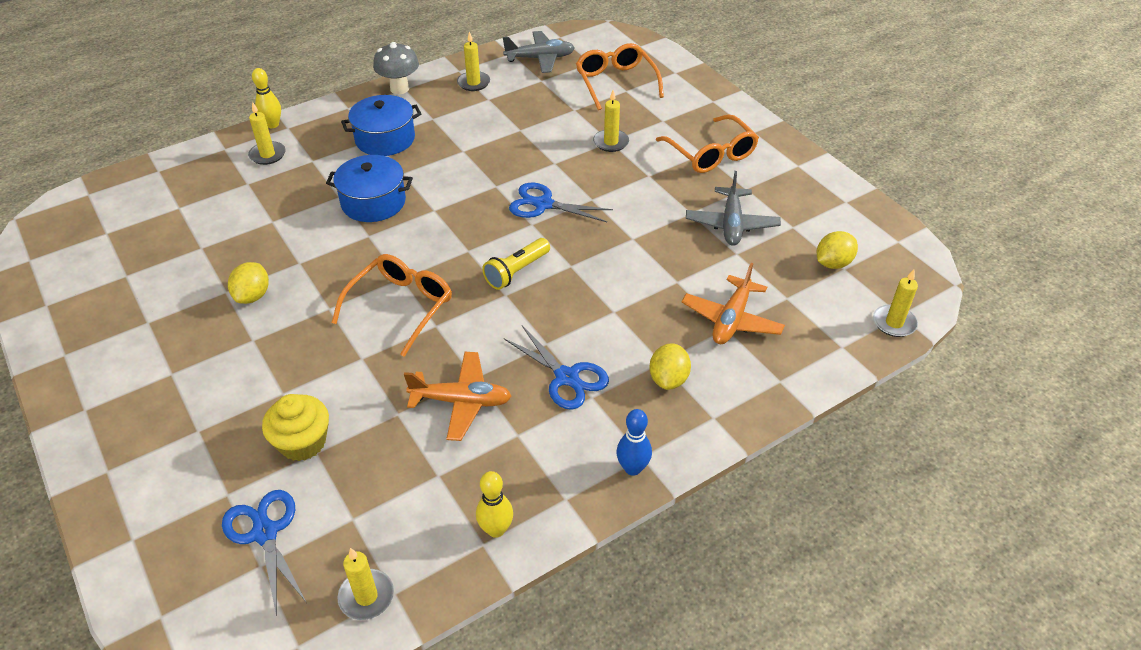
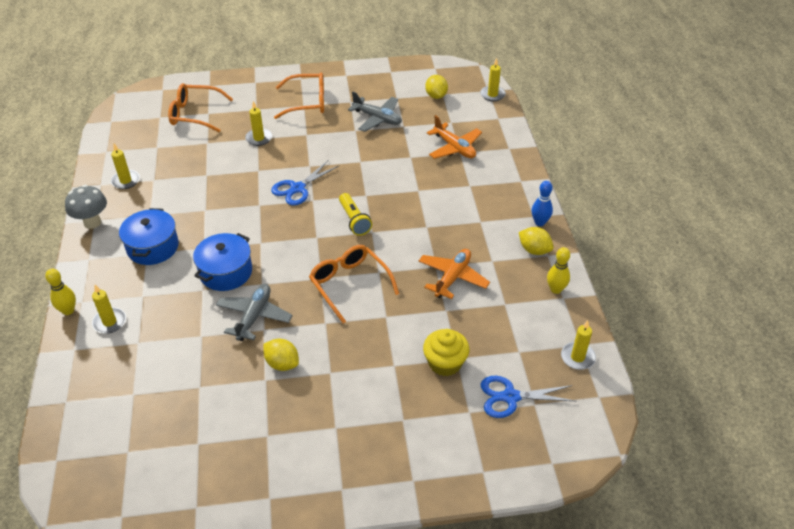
camera: 65 degrees left, 0 degrees up
grey plane [503,31,575,73] -> grey plane moved to [216,284,293,341]
blue scissors [504,326,609,410] -> none
yellow lemon [649,343,691,390] -> yellow lemon moved to [519,227,554,255]

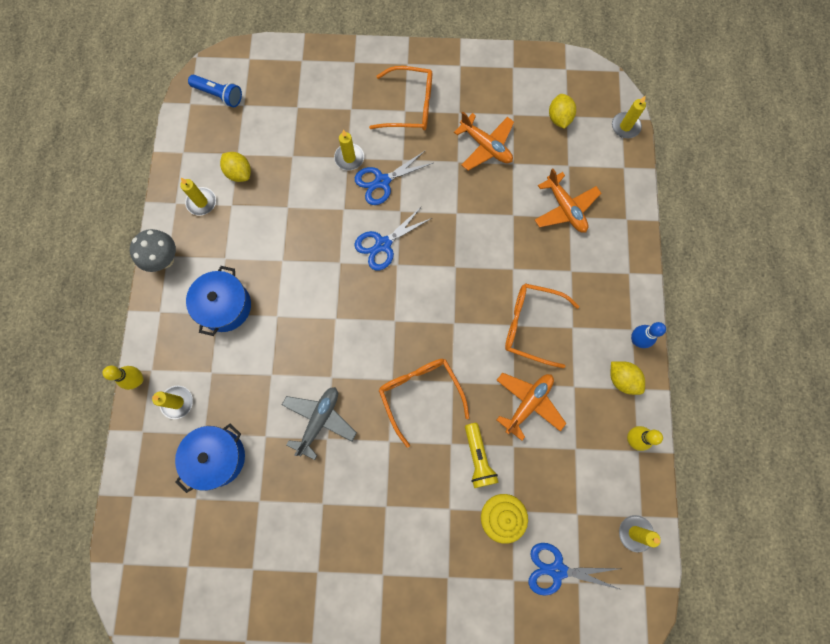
camera: 10 degrees right, 30 degrees up
orange glasses [168,83,233,132] -> orange glasses moved to [505,283,579,368]
blue pot [193,233,252,291] -> blue pot moved to [175,424,245,493]
yellow lemon [263,339,299,371] -> yellow lemon moved to [220,152,251,182]
yellow flashlight [339,193,372,236] -> yellow flashlight moved to [465,423,499,488]
grey plane [348,91,402,132] -> orange plane [454,112,514,171]
none -> blue flashlight [188,75,242,107]
none -> blue scissors [355,150,433,205]

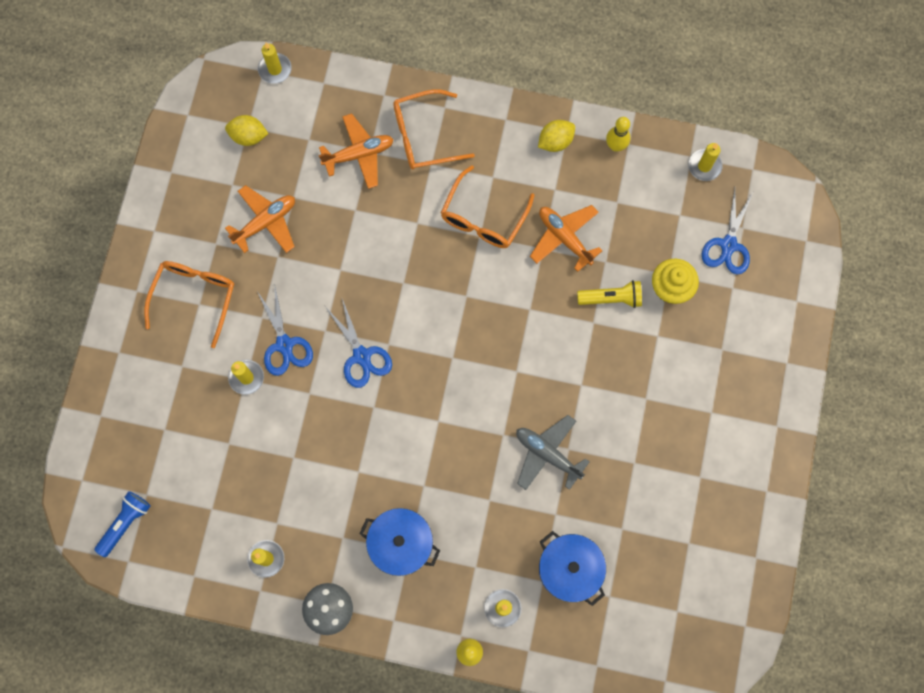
camera: 80 degrees left, 0 degrees up
yellow lemon [220,152,251,182] -> none
orange glasses [379,359,470,448] -> orange glasses moved to [393,89,475,170]
blue bowling pin [631,322,666,348] -> none

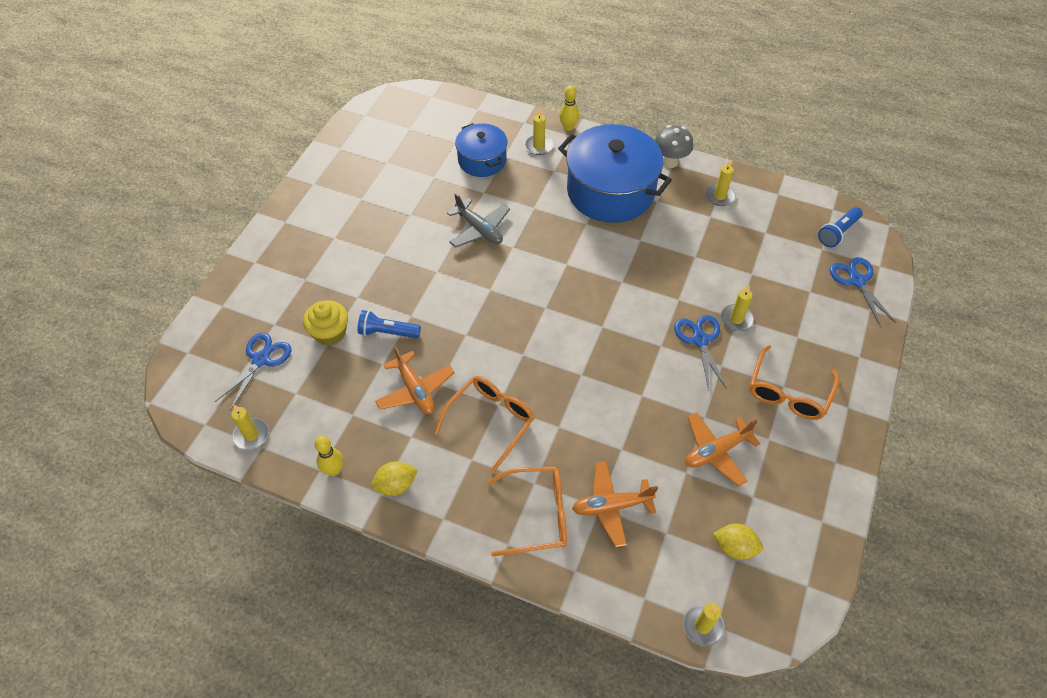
camera: 170 degrees left, 20 degrees down
blue scissors [326,299,392,388] -> blue scissors moved to [830,257,896,327]
blue pot [360,508,440,576] -> blue pot [558,124,672,223], size x1.77
yellow flashlight [577,280,642,308] -> blue flashlight [358,310,421,338]

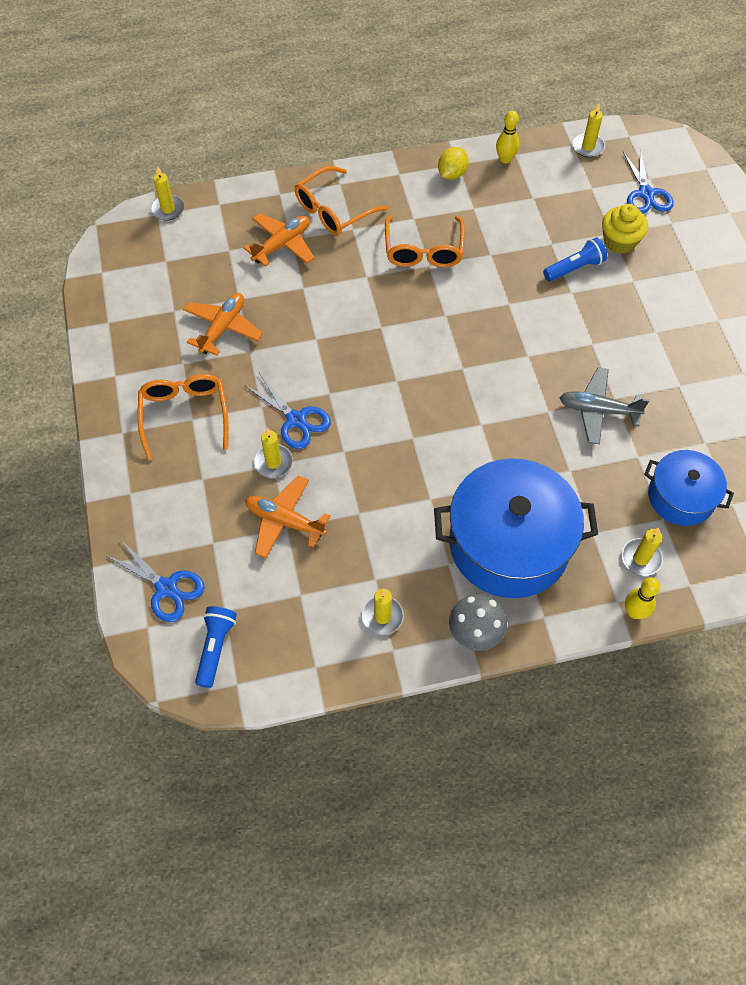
camera: 145 degrees right, 5 degrees up
orange plane [375,345,455,414] -> orange plane moved to [245,476,330,558]
yellow lemon [713,524,763,560] -> none

